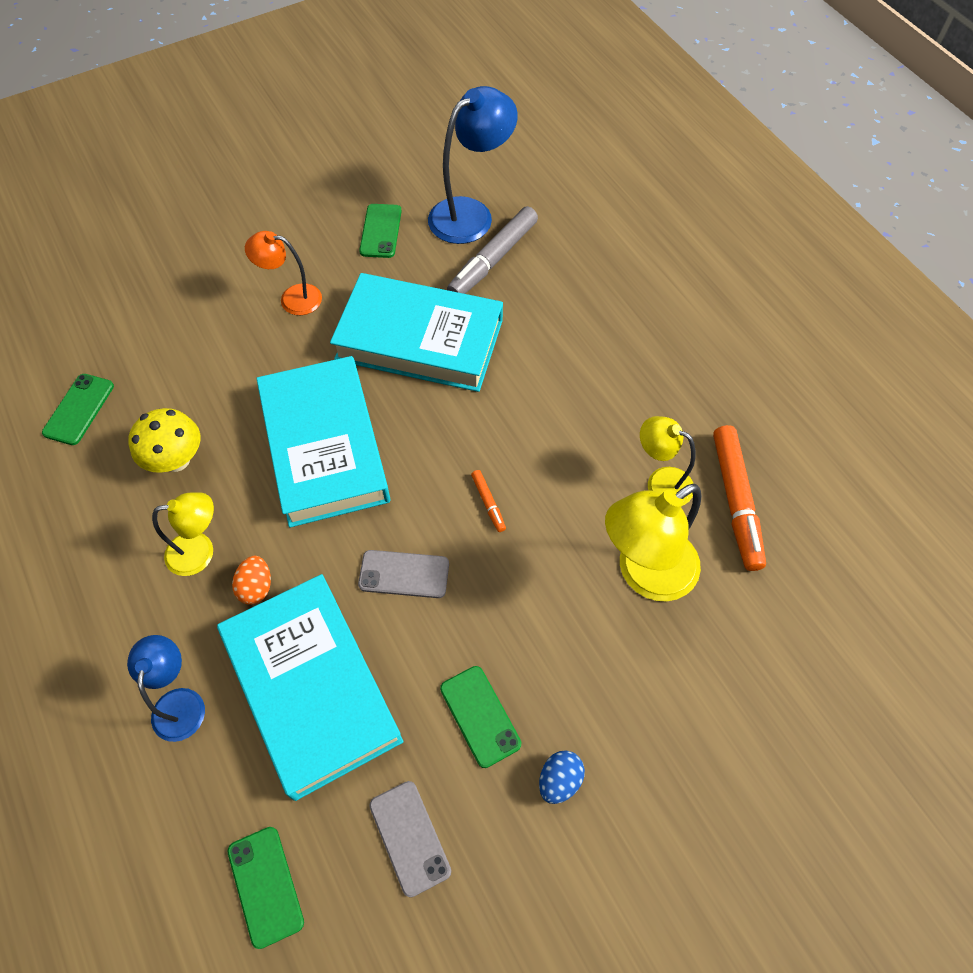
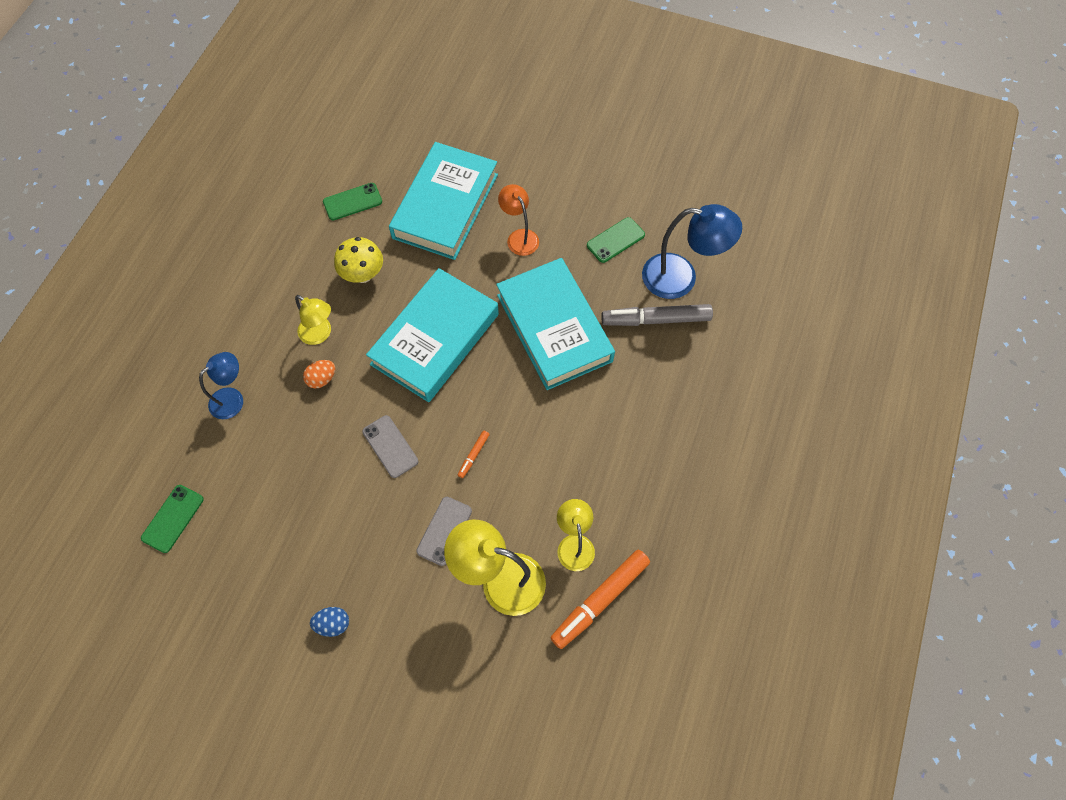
camera: 50 degrees right, 5 degrees up
turquoise book [217,574,404,801] -> turquoise book moved to [389,142,498,260]
grey phone [369,781,451,897] -> grey phone moved to [416,497,472,566]
green phone [440,666,521,768] -> none

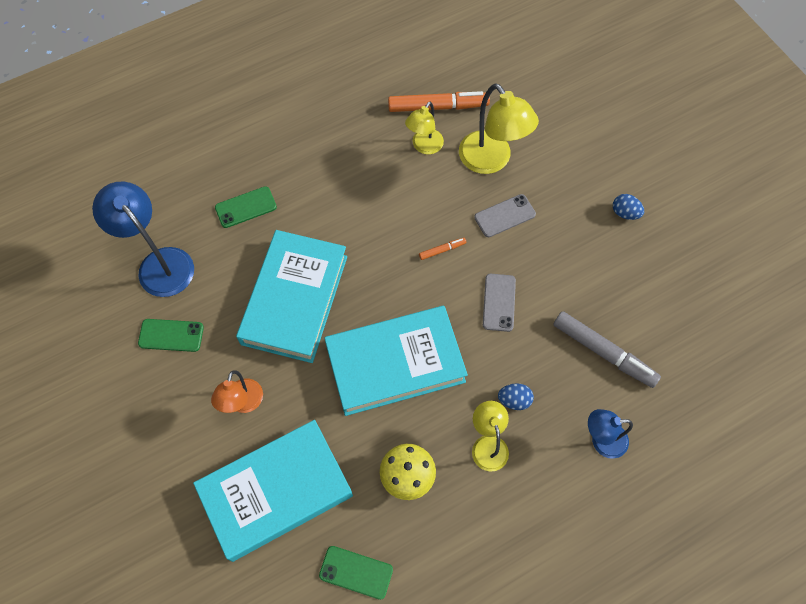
camera: 140 degrees left, 0 degrees up
green phone [141,485,204,553] -> green phone moved to [215,186,277,228]
orange egg [303,360,335,389] -> blue egg [498,383,534,410]
grey marker [601,304,713,326] -> grey marker moved to [553,311,661,388]

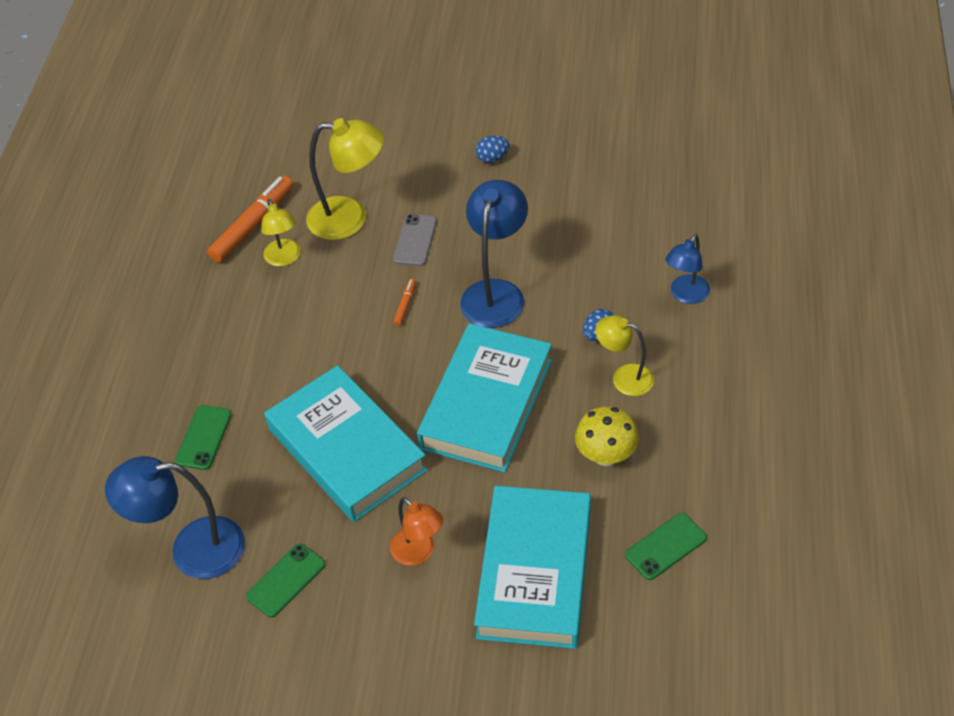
camera: 50 degrees left, 15 degrees down
grey phone [483,274,516,332] -> blue lamp [460,180,528,328]
grey marker [553,311,661,388] -> none

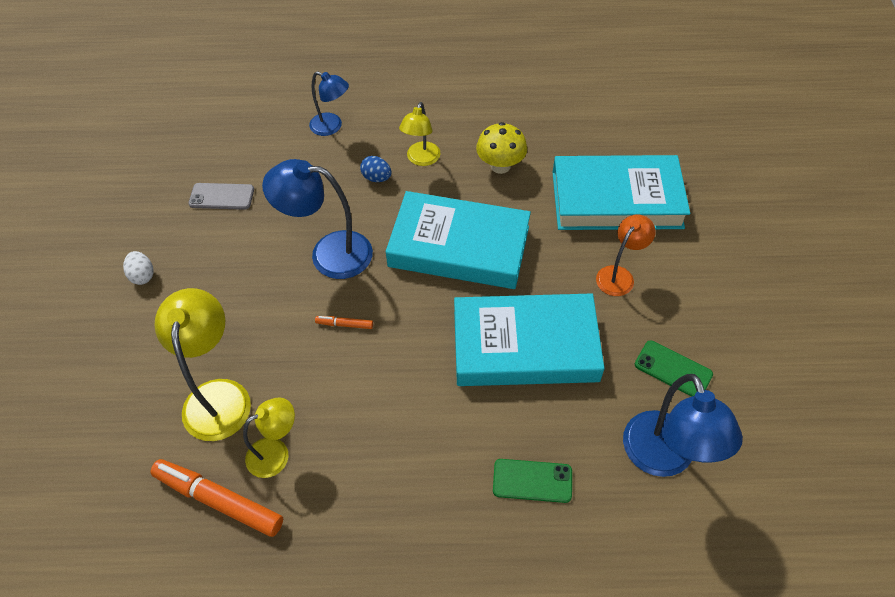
camera: 100 degrees left, 5 degrees up
turquoise book [265,365,428,522] -> turquoise book turned 45 degrees clockwise [454,293,605,386]
grey phone [393,214,437,266] -> grey phone moved to [188,183,254,210]
blue egg [475,136,510,163] -> white egg [123,251,154,285]
green phone [625,513,707,580] -> none

